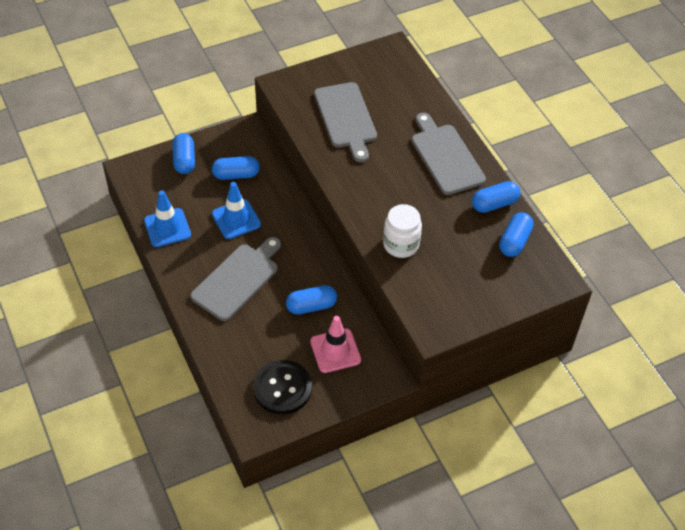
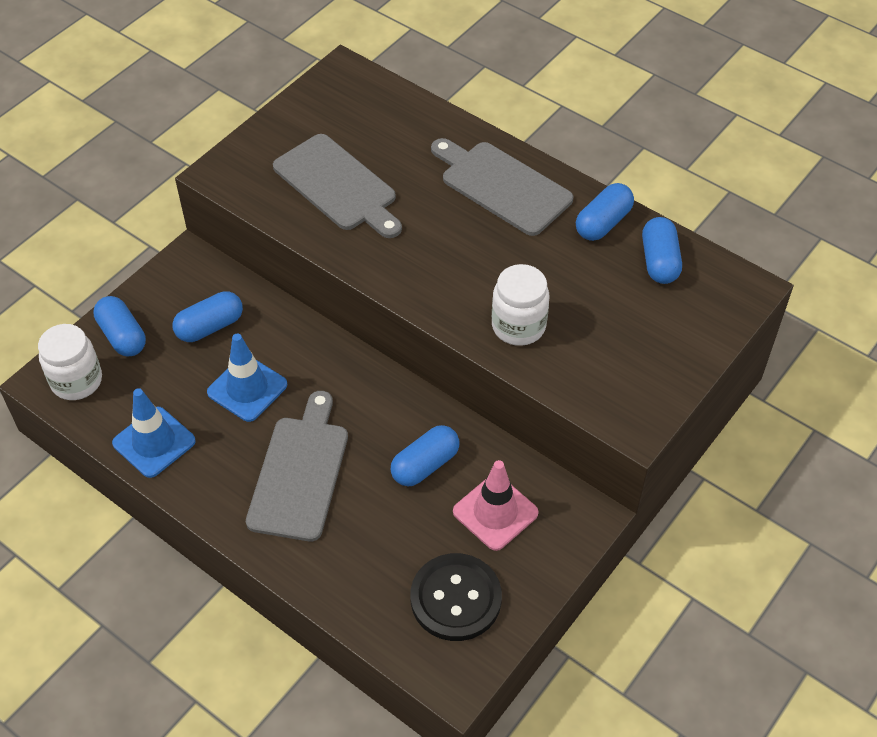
camera: 25 degrees left, 0 degrees up
none -> white jar [38,324,102,400]

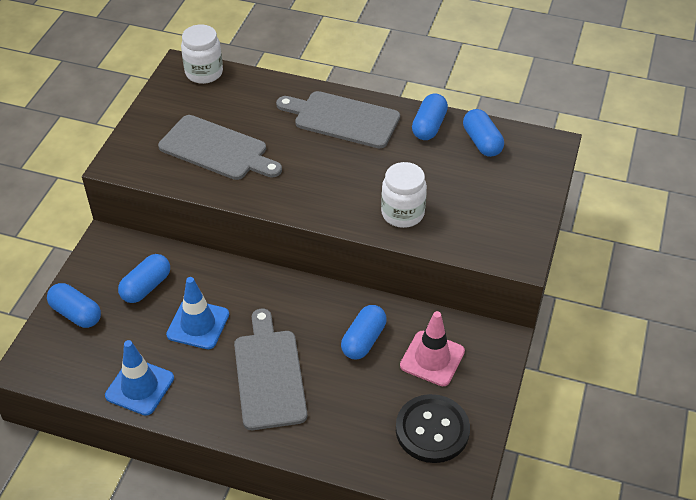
camera: 20 degrees left, 5 degrees down
white jar [38,324,102,400] -> white jar moved to [181,25,223,84]

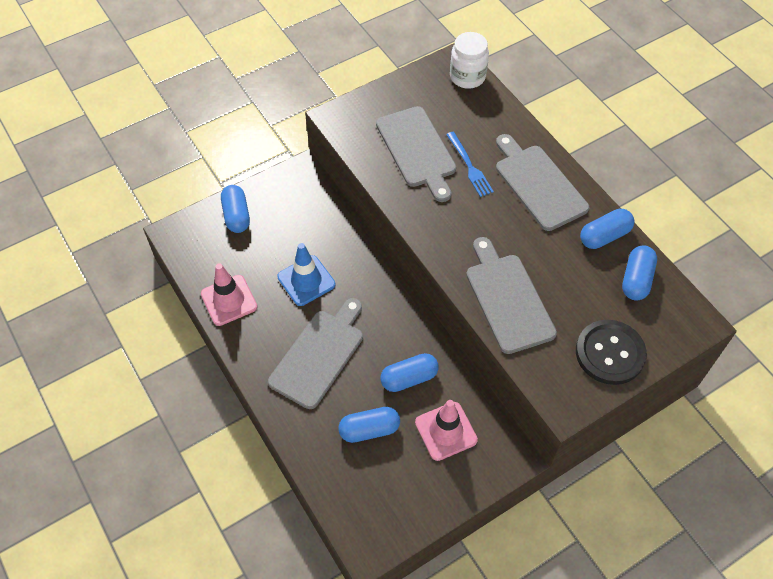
camera: 40 degrees right, 10 degrees up
blue traffic cone [105,340,174,416] -> pink traffic cone [201,263,258,326]
blue capsule [118,254,170,303] -> blue capsule moved to [338,407,400,443]
white jar [381,162,427,228] -> grey cutting board [466,237,557,354]
black button [396,394,470,463] -> black button moved to [576,320,647,385]
none -> blue fork [446,132,494,197]

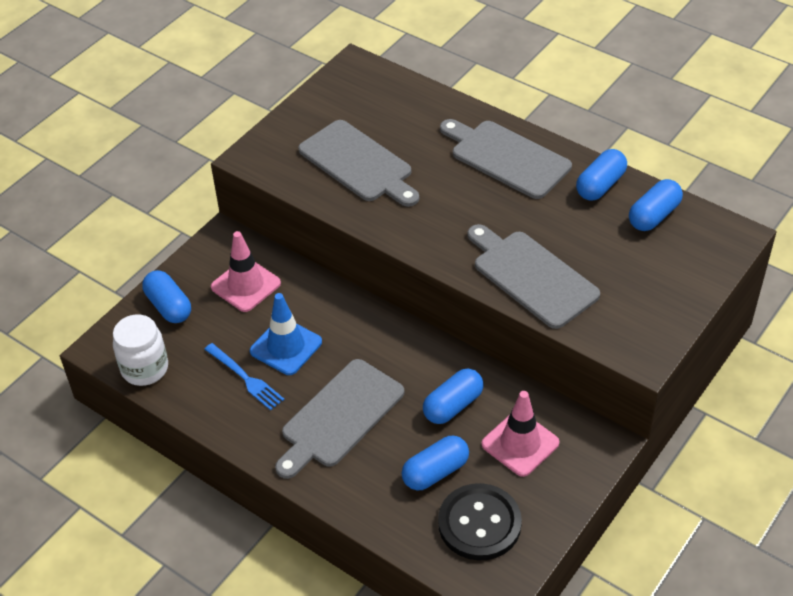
camera: 20 degrees left, 10 degrees down
pink traffic cone [201,263,258,326] -> pink traffic cone moved to [211,231,281,312]
grey cutting board [268,298,363,409] -> grey cutting board turned 150 degrees counterclockwise [275,359,404,479]
blue fork [446,132,494,197] -> blue fork moved to [204,343,284,410]
white jar [450,32,489,89] -> white jar moved to [113,315,168,386]
black button [576,320,647,385] -> black button moved to [438,483,522,560]
blue capsule [622,245,657,300] -> blue capsule turned 45 degrees clockwise [629,179,683,231]

